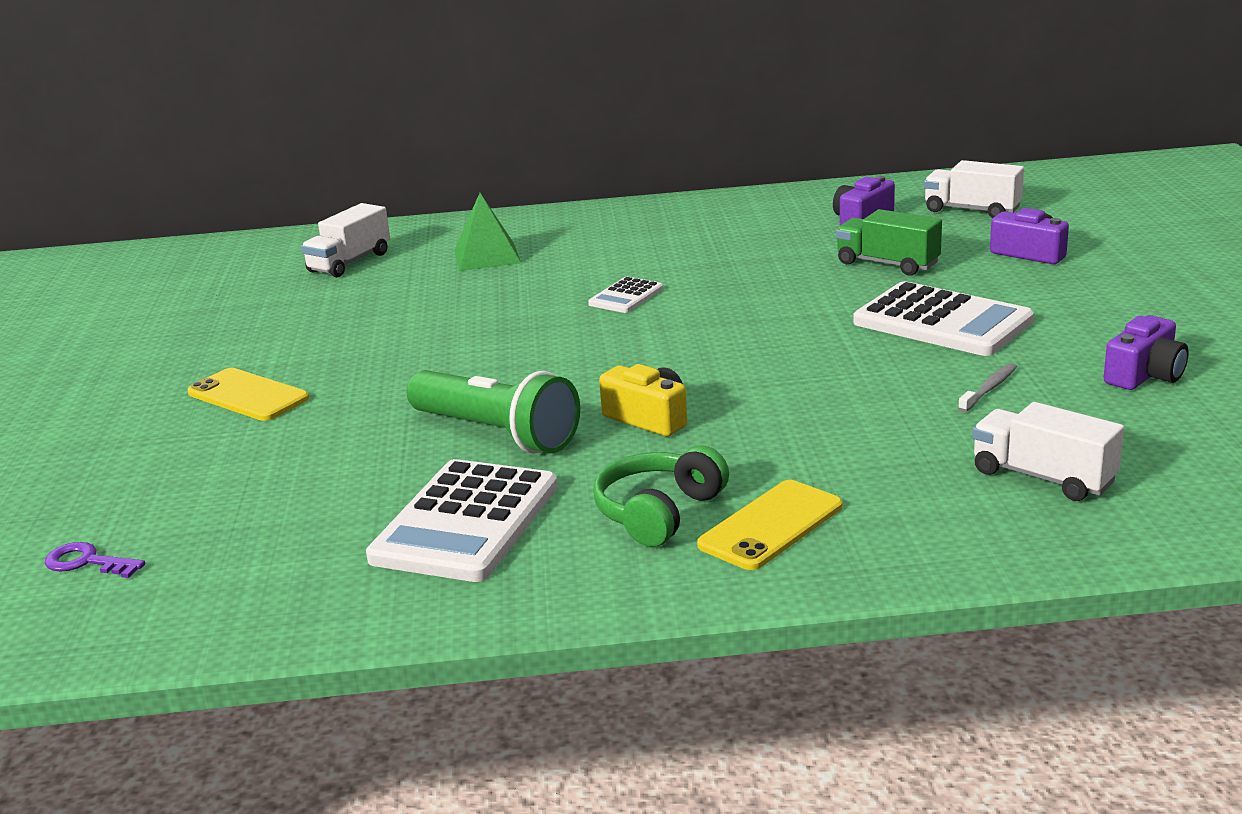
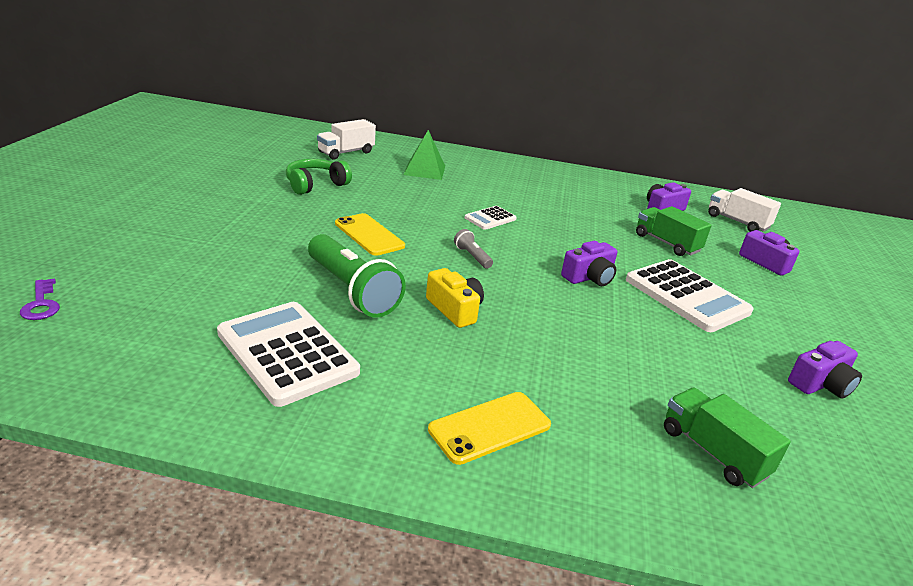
camera: 10 degrees right, 5 degrees up
purple key [45,542,145,578] -> purple key turned 150 degrees counterclockwise [20,279,60,320]
yellow phone [187,368,309,421] -> yellow phone moved to [335,213,405,256]
white calculator [366,459,558,582] -> white calculator turned 105 degrees clockwise [217,302,360,407]
green headphones [593,445,729,547] -> green headphones moved to [286,159,352,195]
grey toothbrush [958,363,1017,412] -> none
white truck [972,402,1124,501] -> green truck [664,387,791,488]
none -> grey flashlight [454,229,493,269]
none -> purple camera [561,241,618,286]

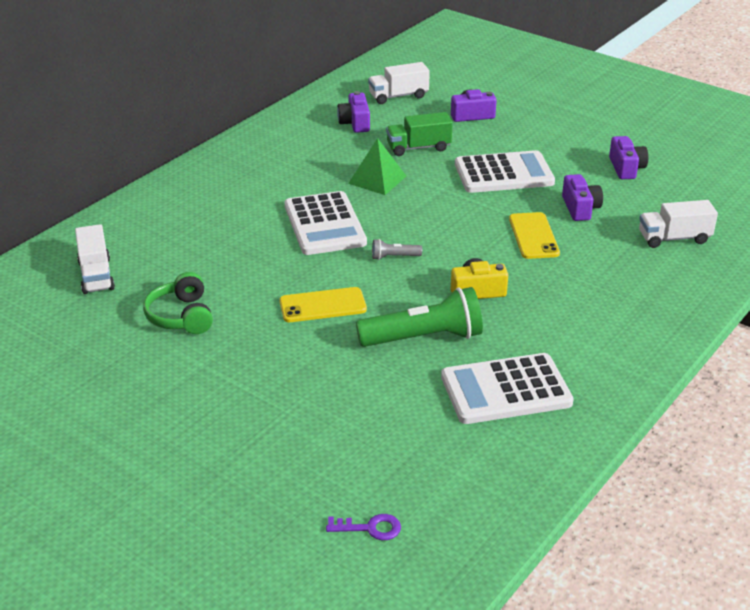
camera: 60 degrees left, 5 degrees up
green pyramid [404,130,445,180] -> green pyramid moved to [348,138,406,195]
yellow phone [428,392,551,465] -> yellow phone moved to [509,212,560,259]
white calculator [465,206,517,230] -> white calculator [284,191,367,255], size x2.00
purple camera [561,241,618,286] -> purple camera moved to [562,174,603,221]
green truck [664,387,791,488] -> white truck [639,200,718,248]

